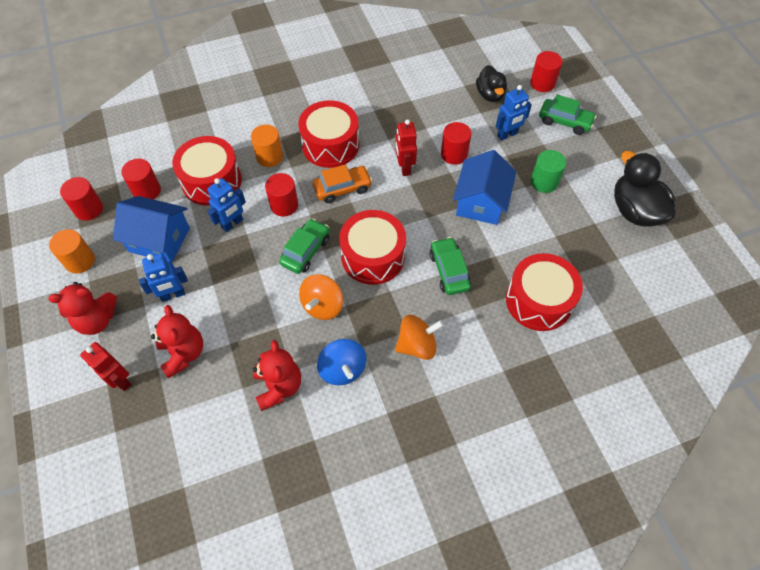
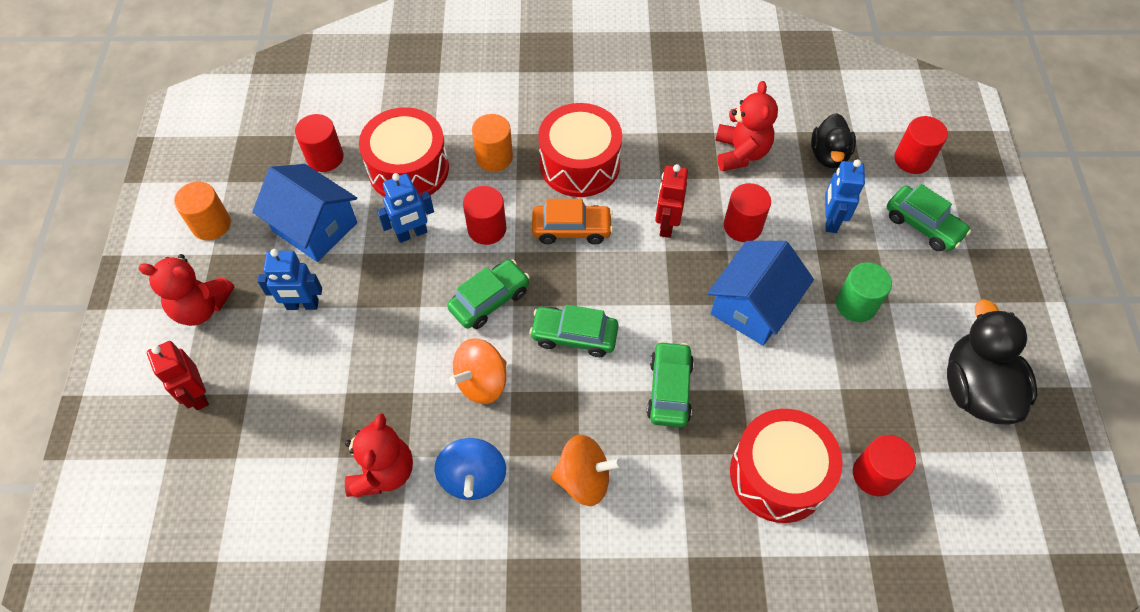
camera: 20 degrees right, 0 degrees up
red cylinder [60,177,103,221] -> red cylinder moved to [853,435,916,496]
red teddy bear [151,305,203,378] -> red teddy bear moved to [715,81,778,171]
red drum [339,210,406,285] -> green car [529,305,619,357]
blue robot [496,85,532,141] -> blue robot turned 105 degrees clockwise [825,159,865,233]

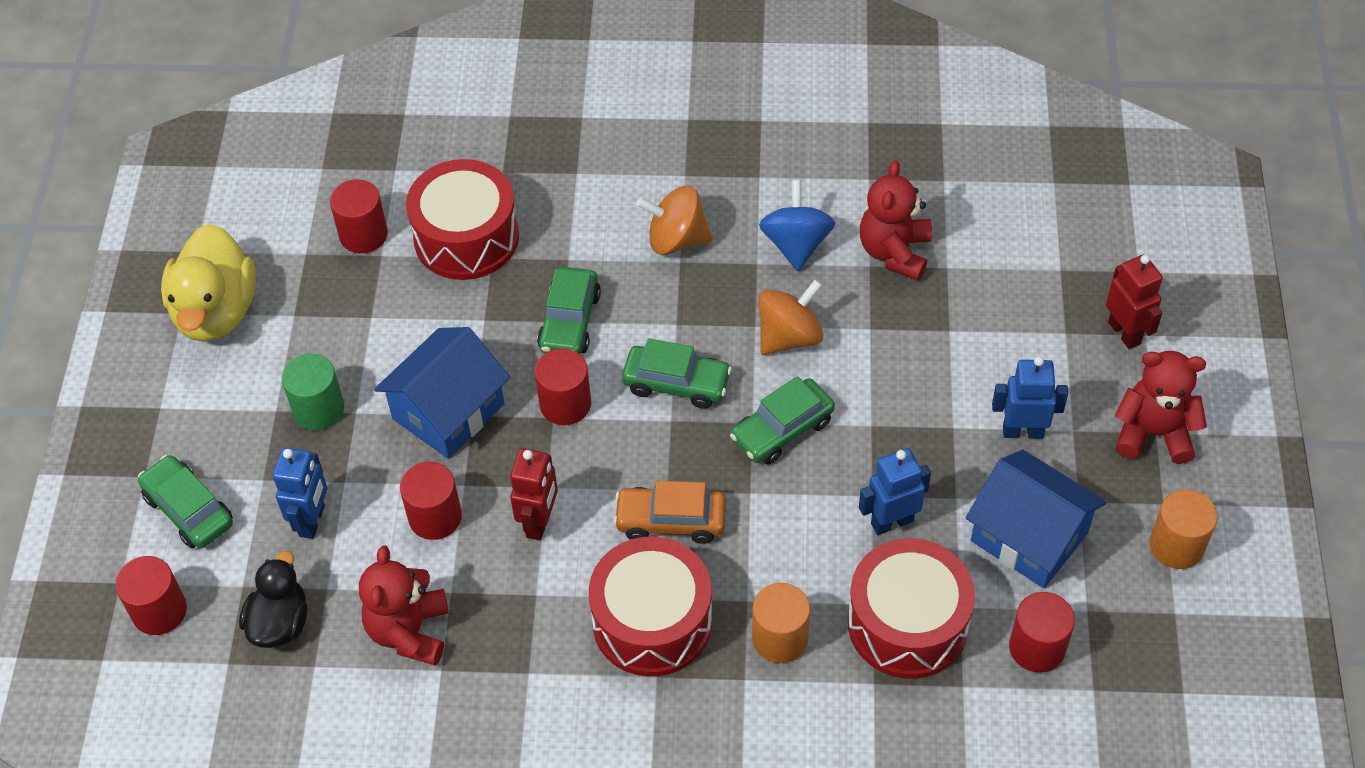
camera: 175 degrees left, 5 degrees down
red cylinder [463,186,506,245] -> red cylinder moved to [535,348,591,425]
black duck [947,299,1037,425] -> yellow duck [161,223,256,342]

